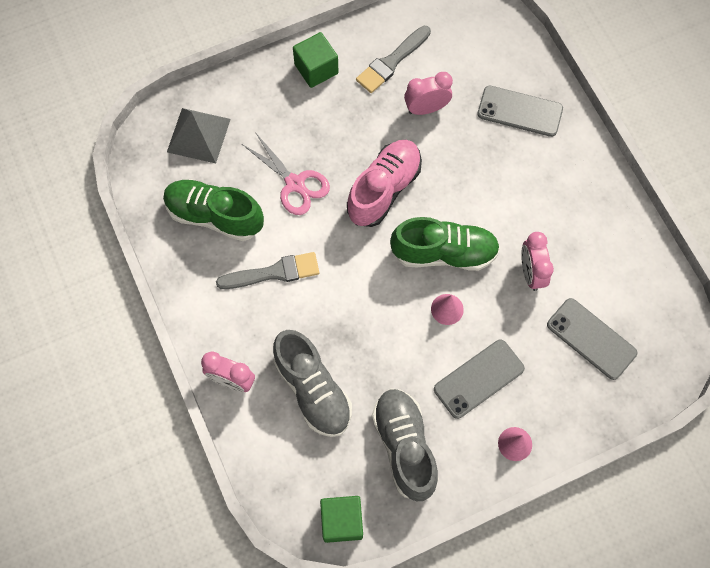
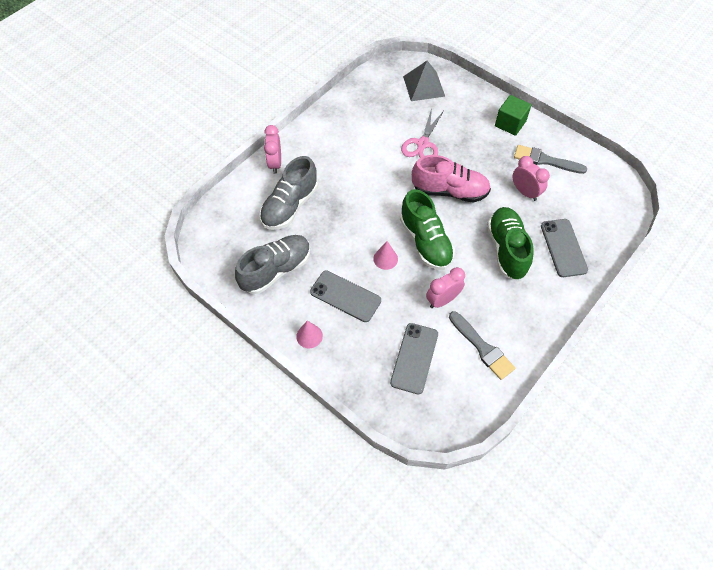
camera: 65 degrees right, 10 degrees down
green shoe [163,179,264,241] -> green shoe moved to [487,207,534,280]
grey brush [216,252,319,289] -> grey brush moved to [449,311,515,380]
green cube [320,496,363,543] -> none

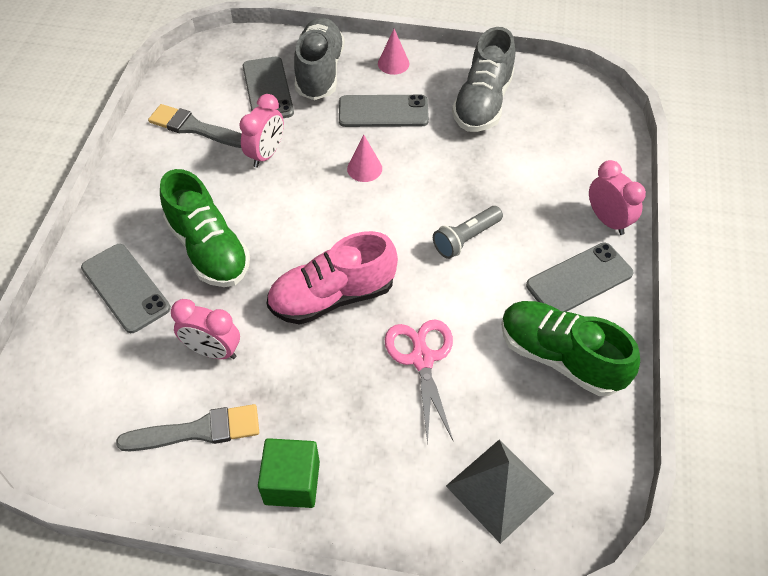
camera: 150 degrees right, 5 degrees down
grey shoe [260,156,318,230] -> grey shoe moved to [294,17,345,100]
green shoe [400,189,455,270] -> green shoe moved to [501,301,640,396]
none -> grey flashlight [433,206,503,259]
none -> grey phone [526,243,633,312]

